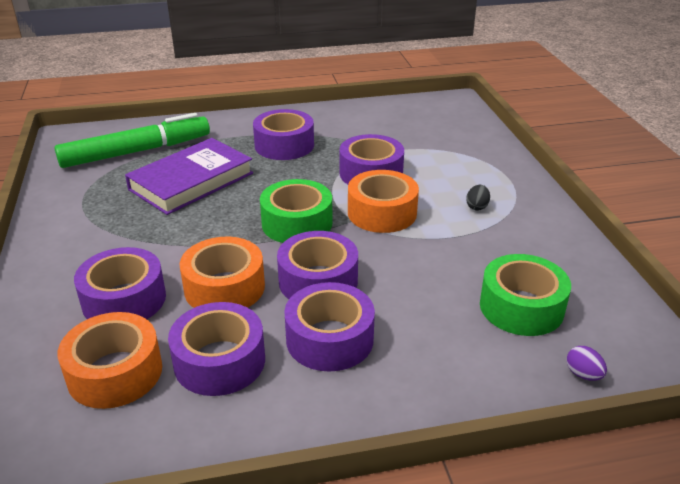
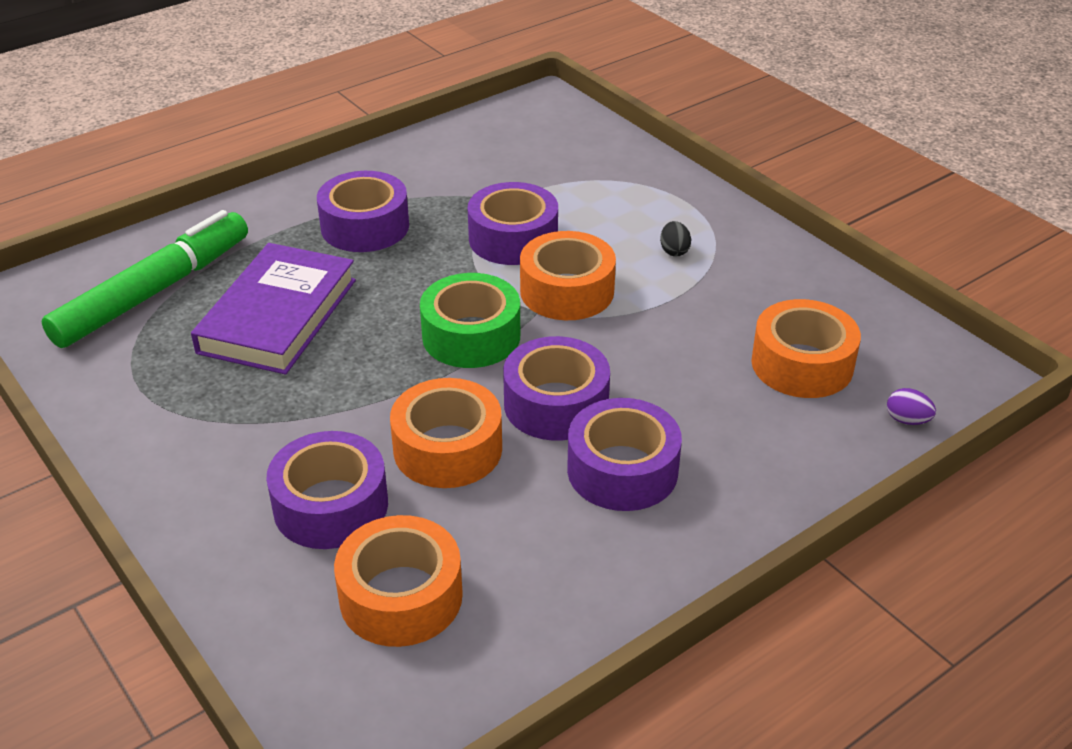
camera: 25 degrees left, 5 degrees up
purple tape [168,302,265,396] -> none
green tape [480,254,571,336] -> orange tape [751,299,861,398]

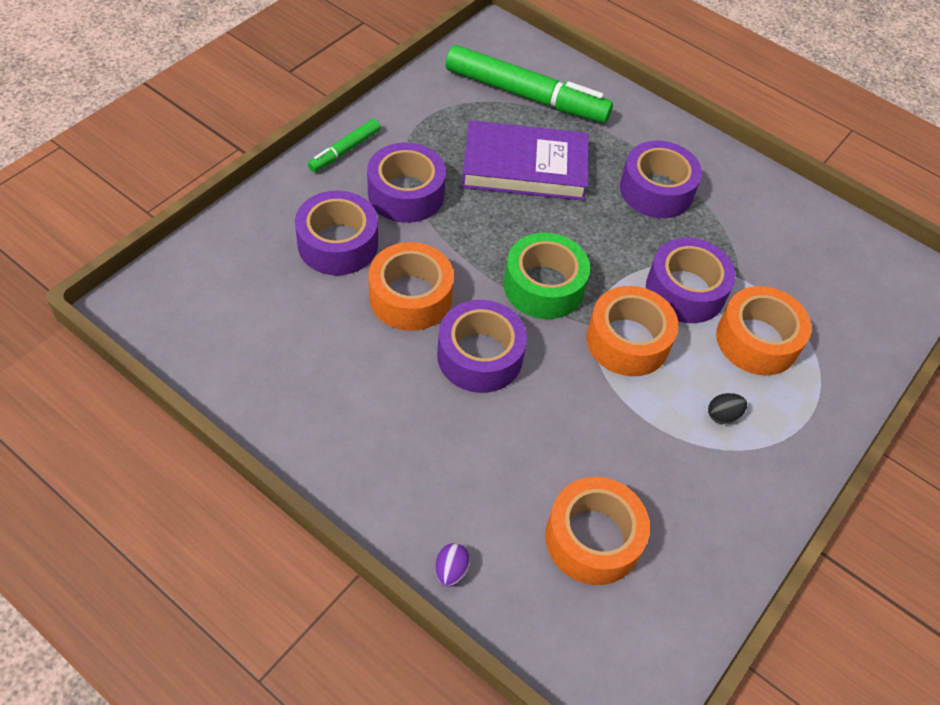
camera: 70 degrees right, 15 degrees up
orange tape [334,515,463,647] -> orange tape moved to [716,286,812,376]
purple tape [567,398,682,511] -> purple tape moved to [367,143,446,223]
purple egg [887,388,936,425] -> purple egg moved to [435,543,470,587]
none -> green marker [308,119,381,172]

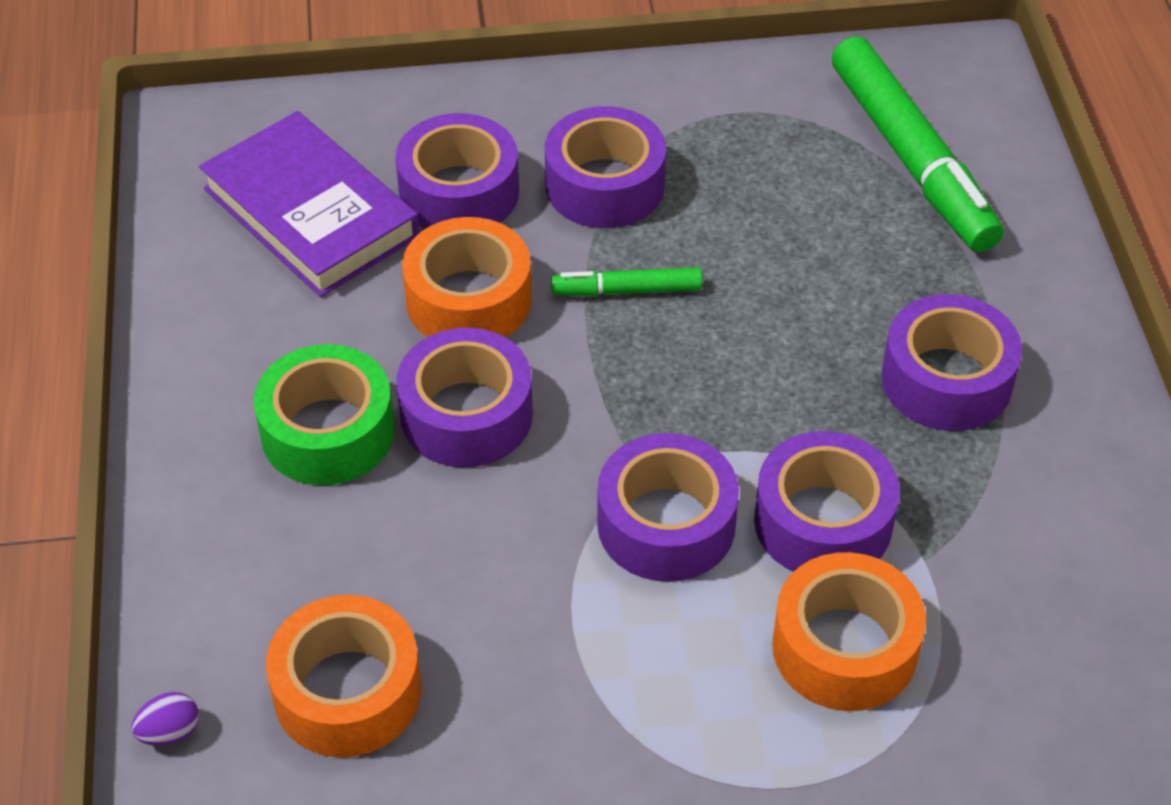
camera: 50 degrees right, 5 degrees down
green marker [308,119,381,172] -> green marker moved to [551,267,703,296]
purple egg [435,543,470,587] -> purple egg moved to [131,692,199,746]
purple book [462,120,589,201] -> purple book moved to [199,111,420,297]
green tape [504,233,590,319] -> green tape moved to [254,344,395,485]
orange tape [586,286,678,376] -> purple tape [597,433,739,582]
black egg [708,393,747,424] -> none

